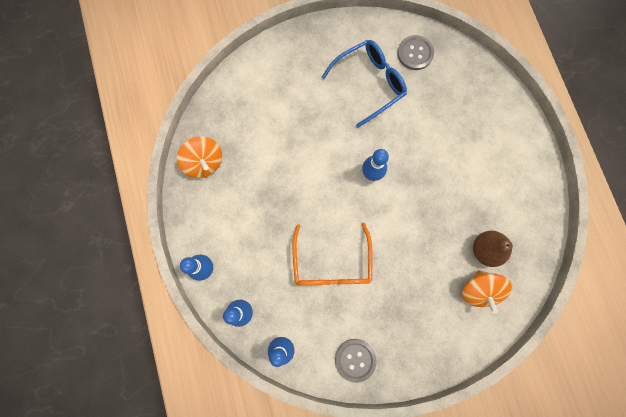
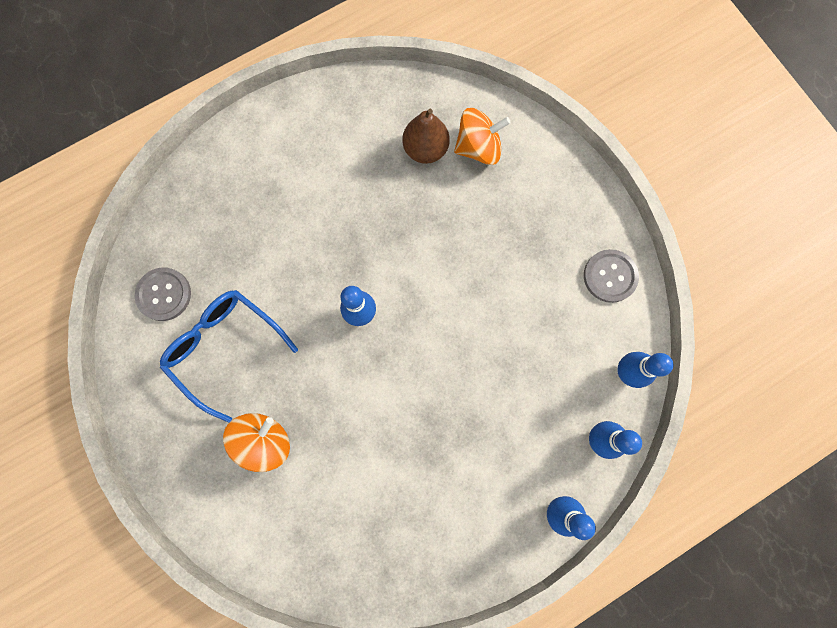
camera: 105 degrees left, 0 degrees up
orange spinning top [177,136,222,178] -> orange spinning top moved to [223,413,290,472]
orange glasses [292,223,372,285] -> none

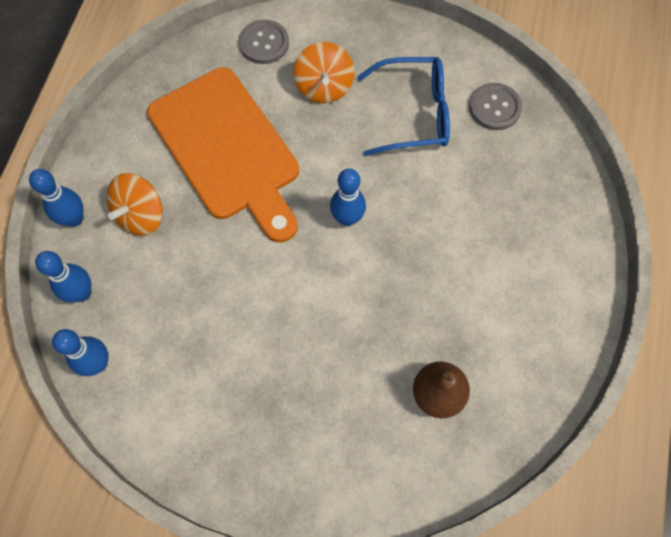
camera: 135 degrees right, 10 degrees down
orange spinning top [454,108,511,165] -> orange spinning top moved to [106,173,163,236]
grey button [584,249,639,303] -> grey button moved to [239,20,289,64]
none -> orange cutting board [147,67,299,243]

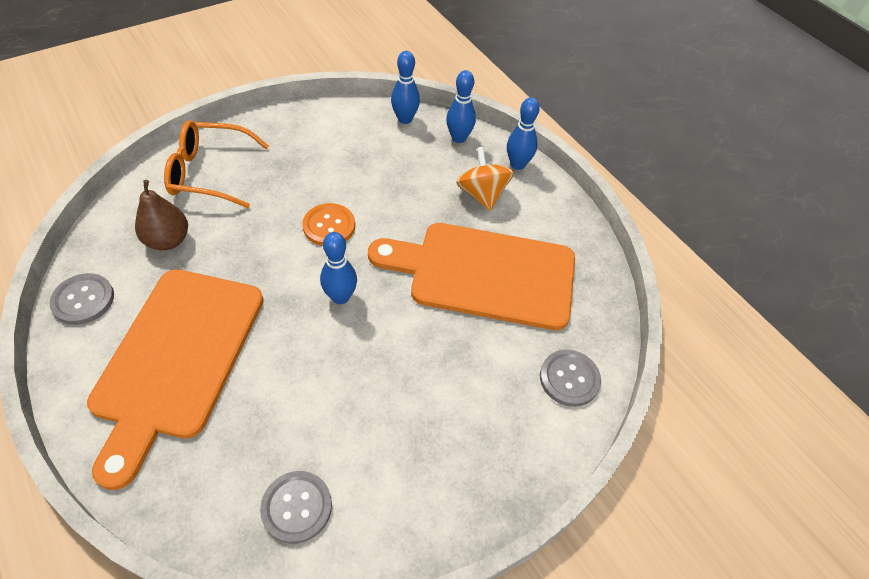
camera: 130 degrees right, 15 degrees down
orange spinning top [293,42,354,103] -> none
blue glasses [358,57,450,156] -> none
none -> grey button [49,273,114,325]
none -> orange cutting board [87,269,263,490]
none -> orange glasses [164,120,269,208]
none -> orange button [302,203,355,246]

